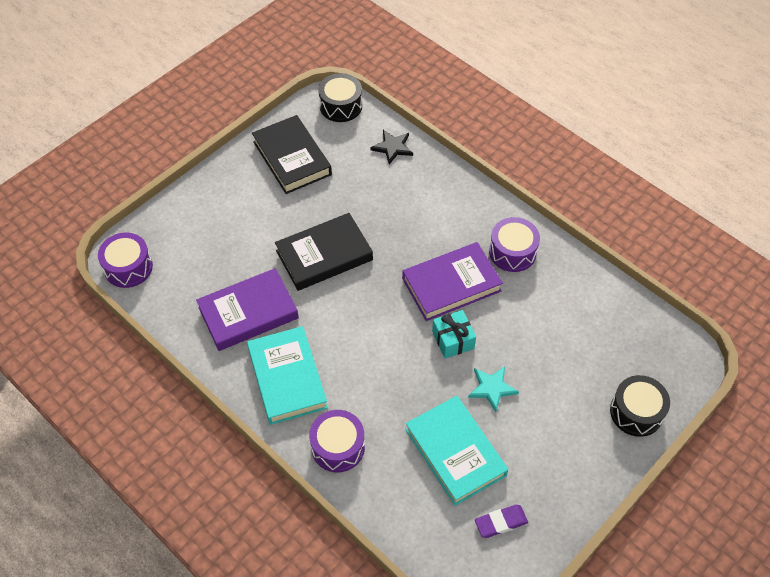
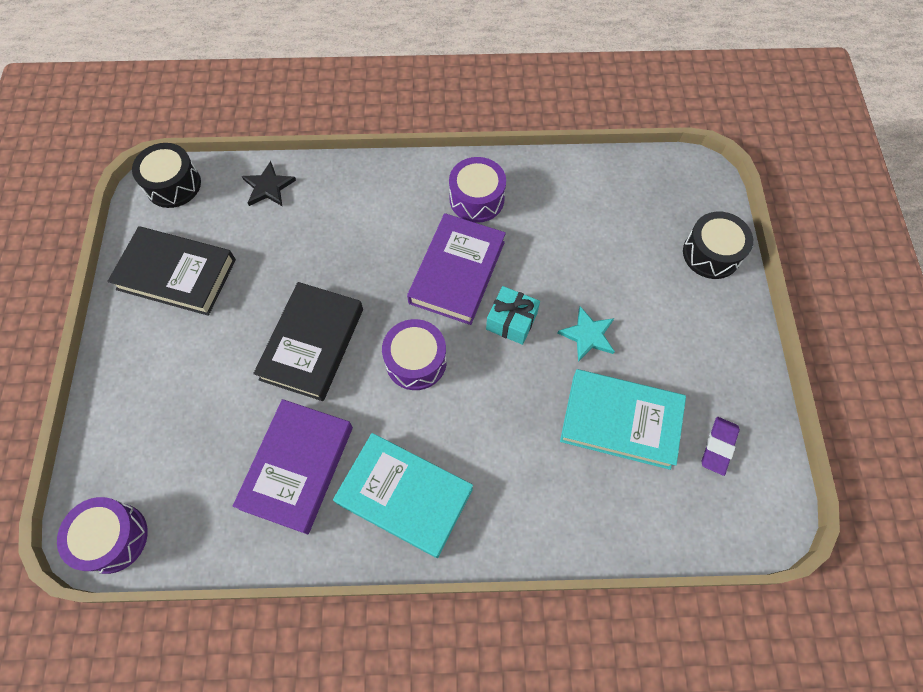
camera: 45 degrees left, 10 degrees up
purple drum [309,410,365,472] -> purple drum moved to [382,319,447,390]

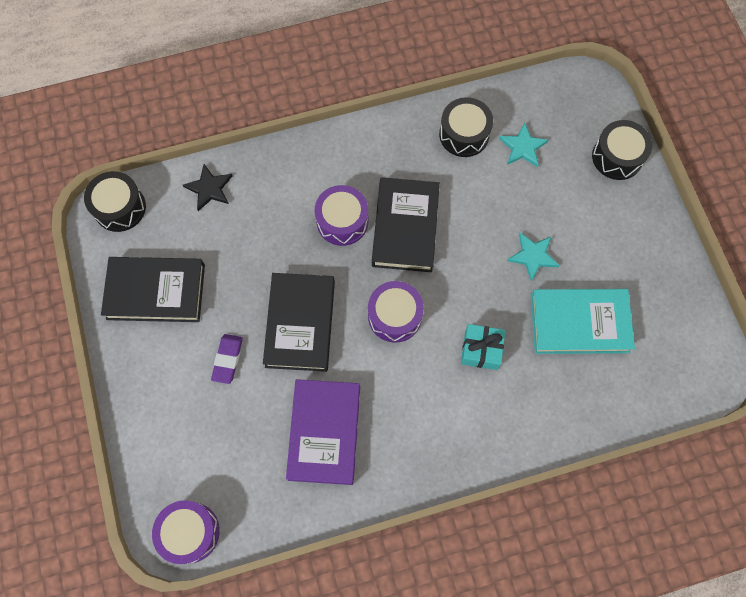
camera: 15 degrees left, 5 degrees up
turquoise book [333,433,473,558] -> none
purple book [407,213,506,325] -> black book [372,177,440,272]
purple drum [449,157,506,223] -> purple drum moved to [315,185,368,246]
turquoise gift [486,286,540,345] -> turquoise gift moved to [461,324,505,370]
purple eraser [701,417,740,476] -> purple eraser moved to [211,334,243,384]
none -> black drum [439,97,493,157]
none -> turquoise star [499,122,549,168]

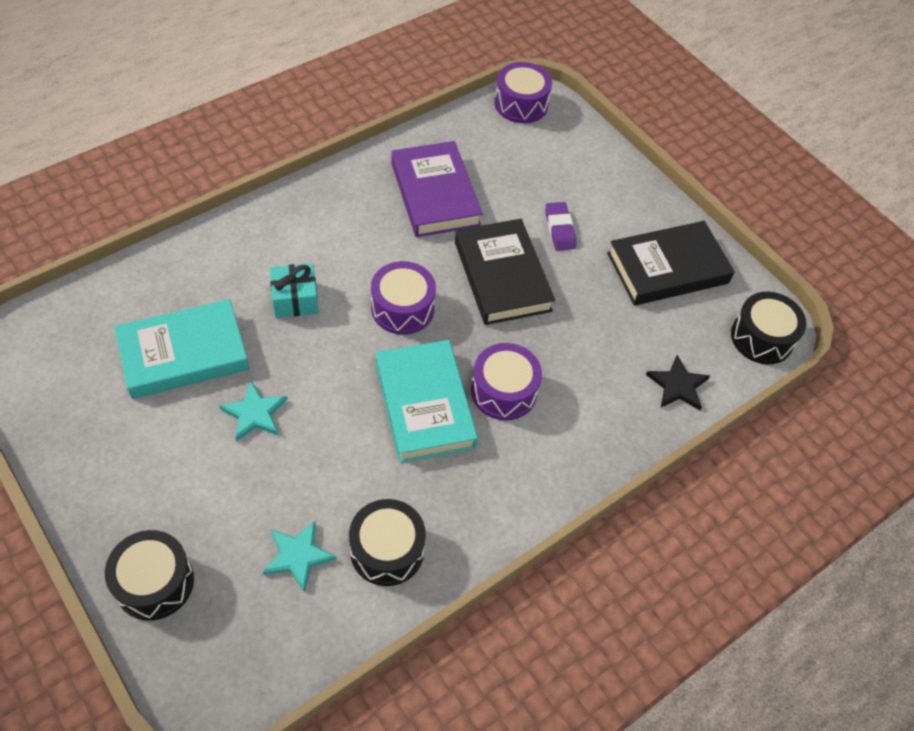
camera: 155 degrees right, 15 degrees down
black book [372,177,440,272] -> turquoise book [376,340,478,463]

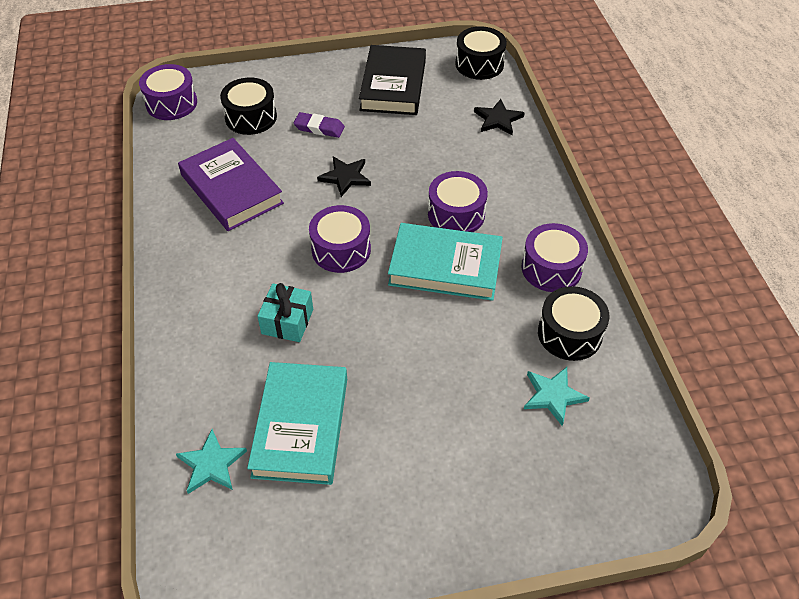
camera: 60 degrees left, 5 degrees down
black drum [105,530,194,621] -> black drum moved to [220,78,277,135]
turquoise star [219,381,287,442] -> turquoise star moved to [176,429,247,494]
purple book [391,141,482,237] -> purple book turned 45 degrees clockwise [178,138,284,231]
black book [455,219,555,325] -> black star [317,156,371,197]
none -> purple drum [521,223,588,292]

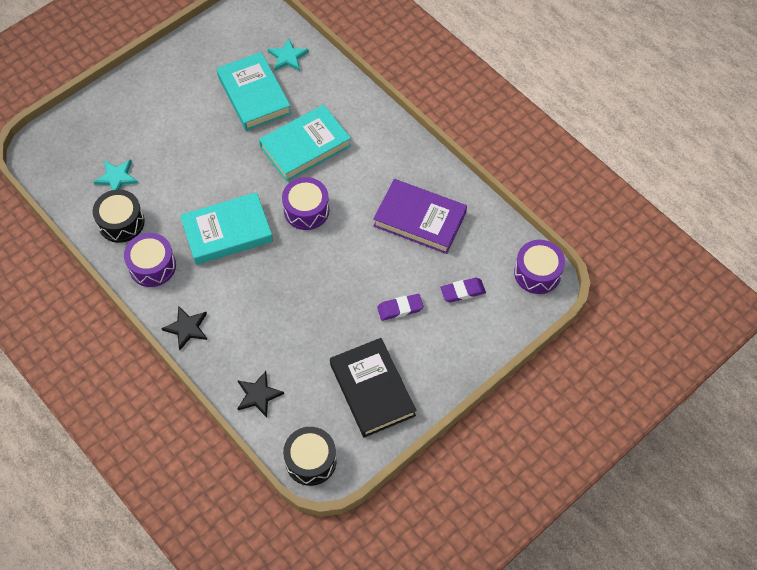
camera: 150 degrees right, 10 degrees up
black drum [220,78,277,135] -> purple eraser [440,278,486,302]
turquoise gift [257,283,313,342] -> turquoise book [259,105,351,182]
black star [317,156,371,197] -> black star moved to [161,306,207,350]
purple drum [428,171,488,232] -> none

